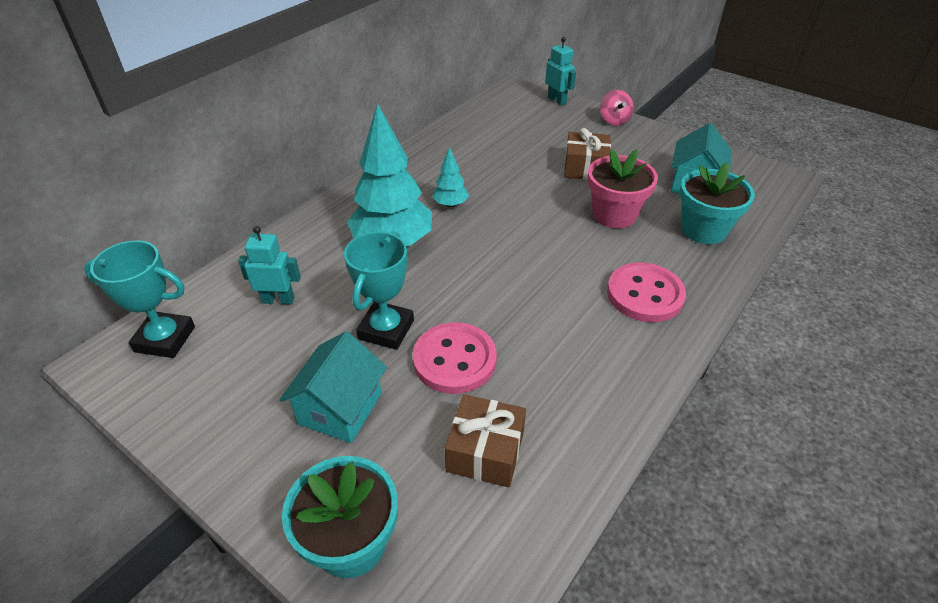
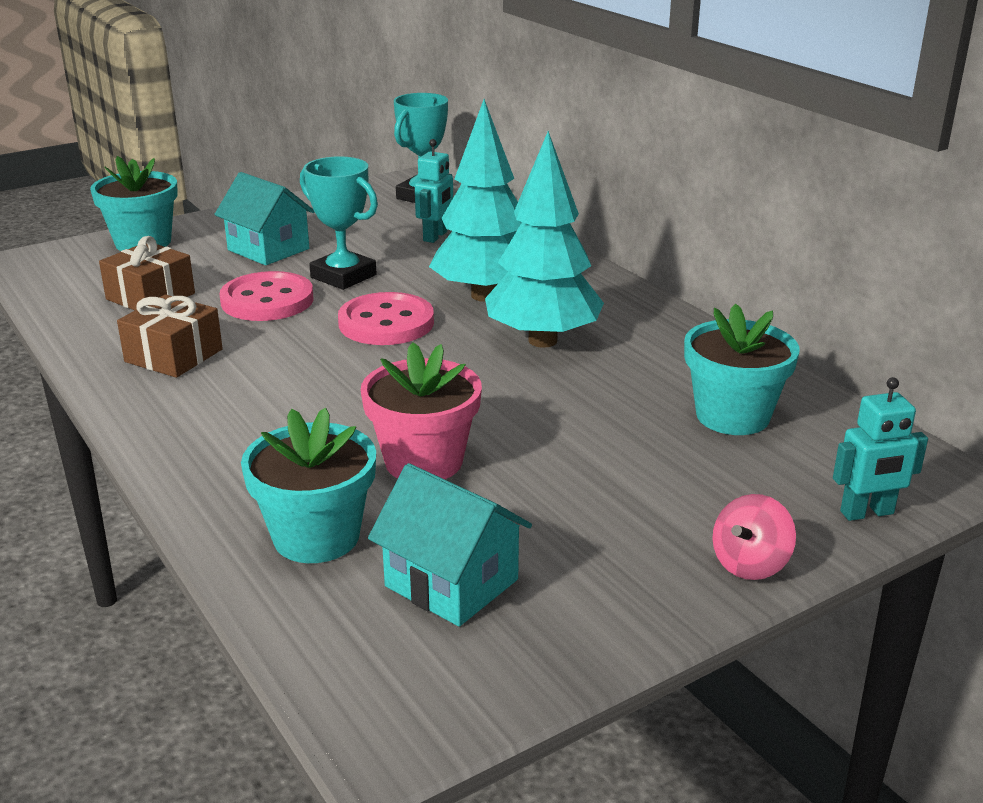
camera: 110 degrees right, 15 degrees down
turquoise tree [432,147,469,207] -> turquoise tree [485,131,604,348], size x2.14
brown gift [564,128,611,180] -> brown gift moved to [117,295,223,378]
pink spinning top [600,90,634,126] -> pink spinning top turned 60 degrees counterclockwise [712,494,796,580]
pink button [607,262,686,322] -> pink button moved to [338,292,434,345]
none -> turquoise flower pot [684,304,800,435]

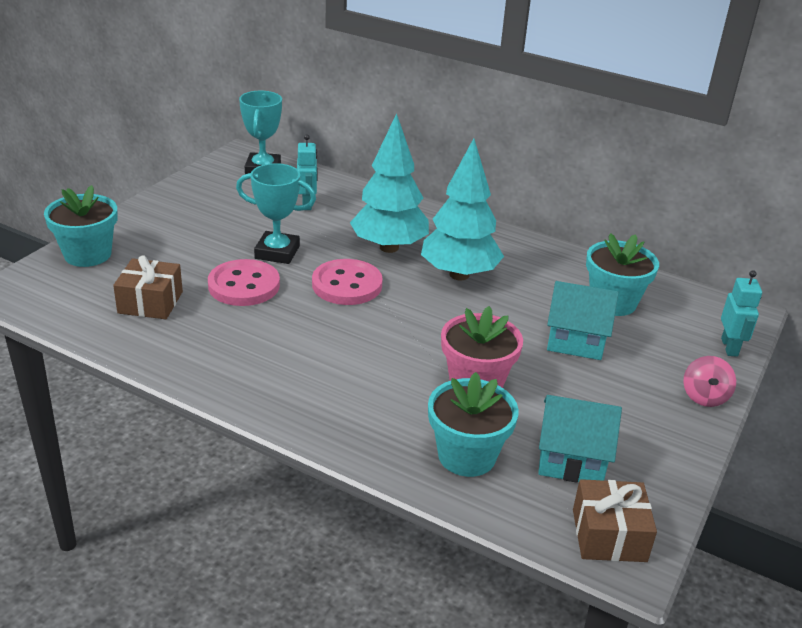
camera: 30 degrees left, 5 degrees up
brown gift [117,295,223,378] -> brown gift moved to [573,479,657,562]
turquoise house [214,172,315,265] -> turquoise house moved to [547,281,619,360]
turquoise robot [833,377,928,521] -> turquoise robot turned 45 degrees counterclockwise [721,270,762,357]

